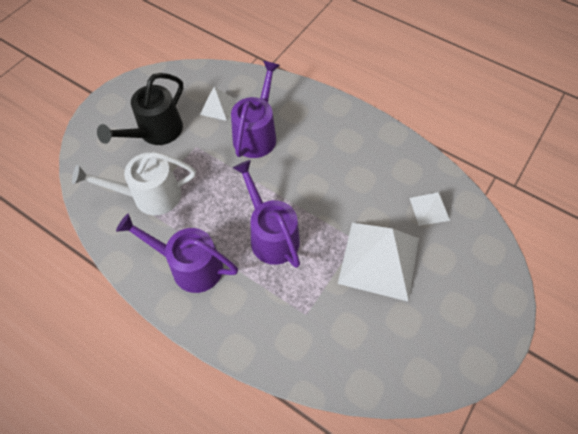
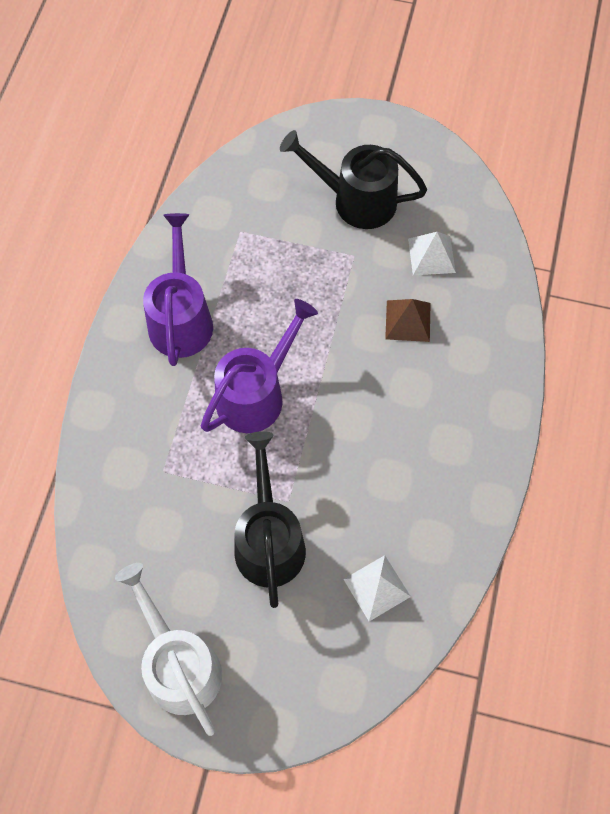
camera: 70 degrees right, 5 degrees up
white watering can [72,152,196,215] -> white watering can moved to [115,563,222,736]
purple watering can [231,61,280,158] -> brown pyramid [385,299,430,342]
white pyramid [338,223,419,302] -> black watering can [234,431,306,608]

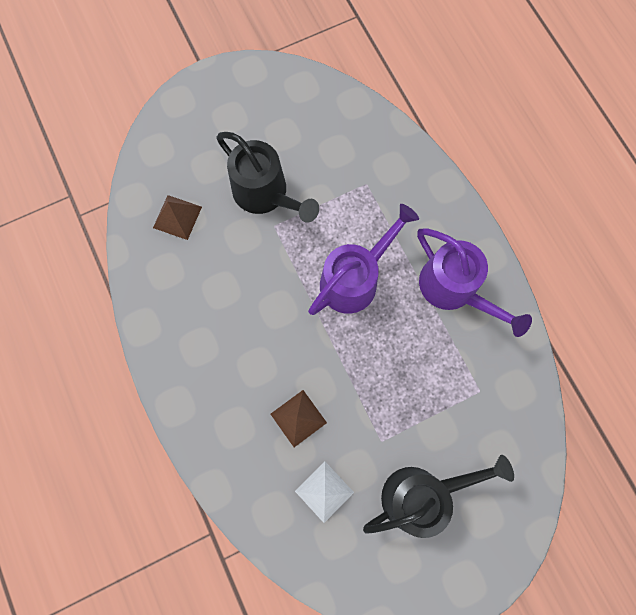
camera: 140 degrees right, 10 degrees up
white watering can [115,563,222,736] -> none
purple watering can [201,299,318,433] -> purple watering can turned 135 degrees counterclockwise [308,204,419,315]
white pyramid [343,555,411,621] -> brown pyramid [153,195,202,240]

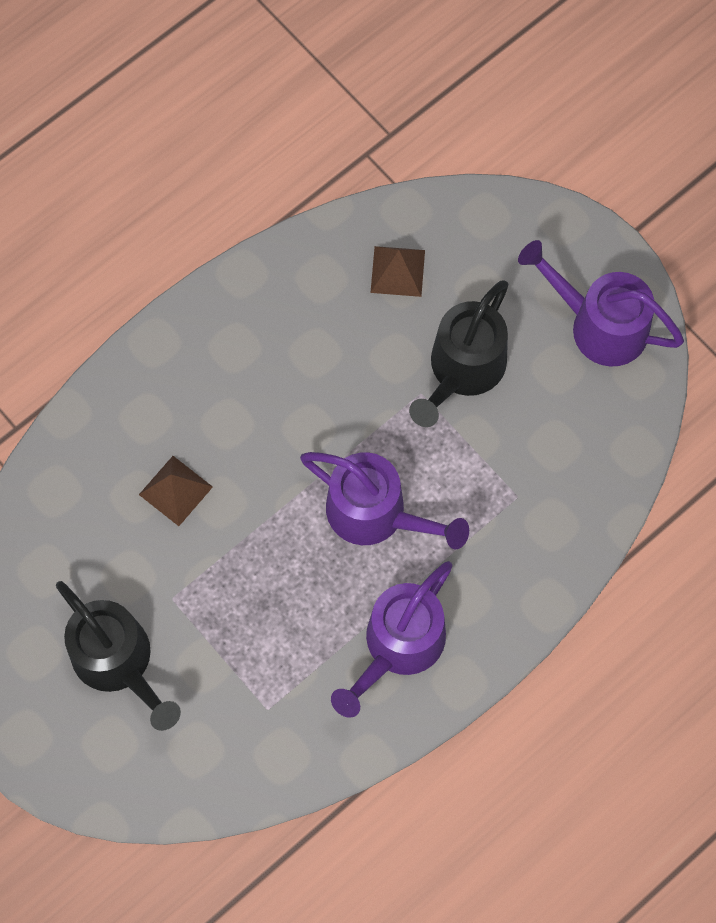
camera: 75 degrees right, 5 degrees down
white pyramid [295,462,354,523] -> none
none -> purple watering can [518,240,684,367]

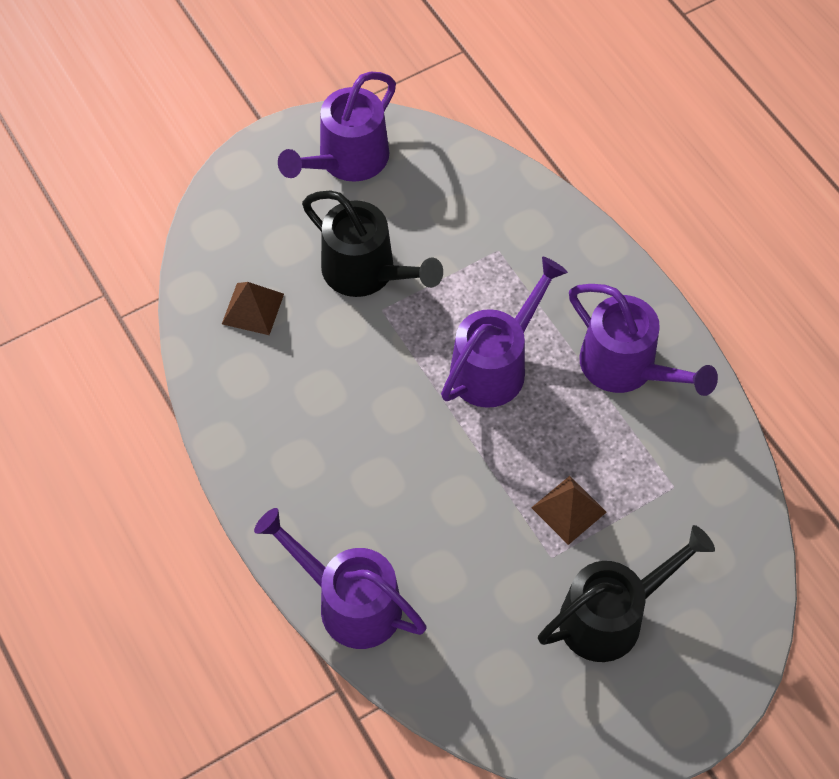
camera: 80 degrees left, 10 degrees down
brown pyramid [139,456,213,526] -> brown pyramid moved to [531,476,607,545]
none -> purple watering can [254,508,427,649]

